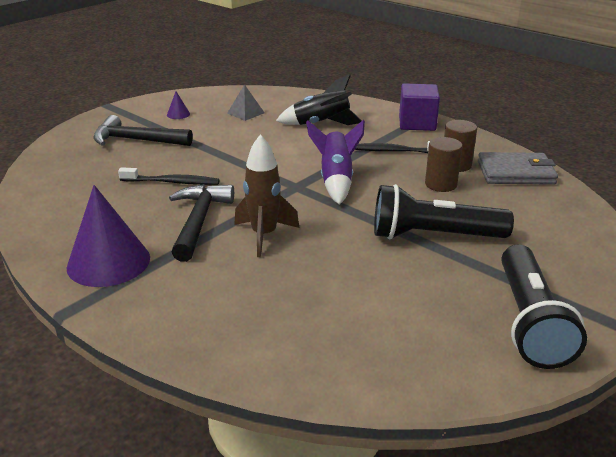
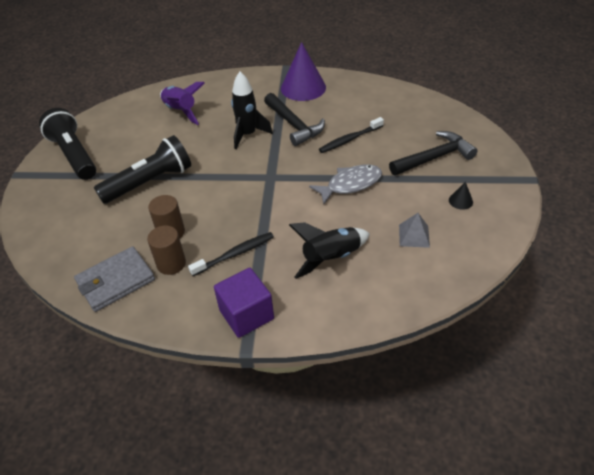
camera: 145 degrees right, 15 degrees up
purple cone [167,92,190,119] -> black cone [449,182,473,210]
brown rocket [234,134,300,257] -> black rocket [231,72,273,149]
purple rocket [306,120,365,205] -> purple rocket moved to [160,82,205,125]
none -> grey fish [309,165,382,204]

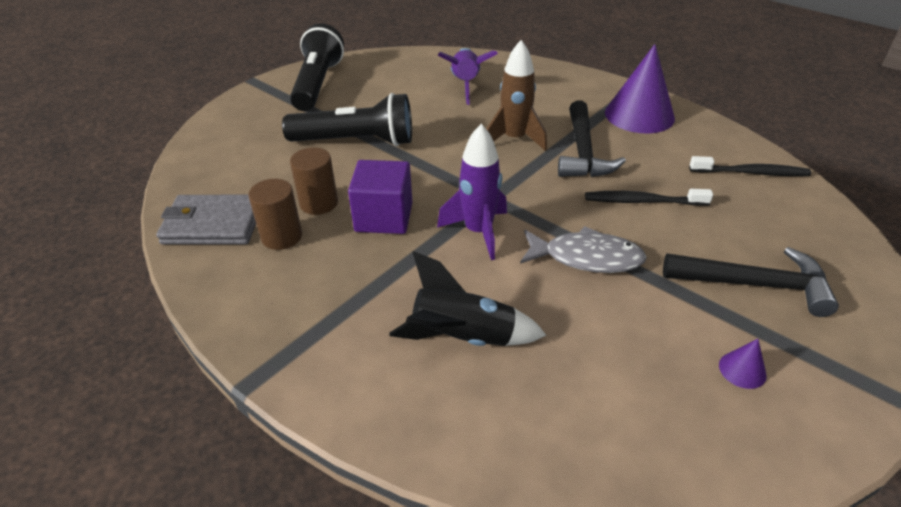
camera: 35 degrees right, 5 degrees down
black toothbrush [188,232,274,276] -> black toothbrush moved to [689,156,811,176]
purple cube [214,268,274,338] -> purple cube moved to [348,160,412,234]
black rocket [231,72,273,149] -> brown rocket [486,40,547,151]
grey pyramid [399,213,430,248] -> none
black cone [449,182,473,210] -> purple cone [719,339,767,389]
none -> purple rocket [437,124,507,260]

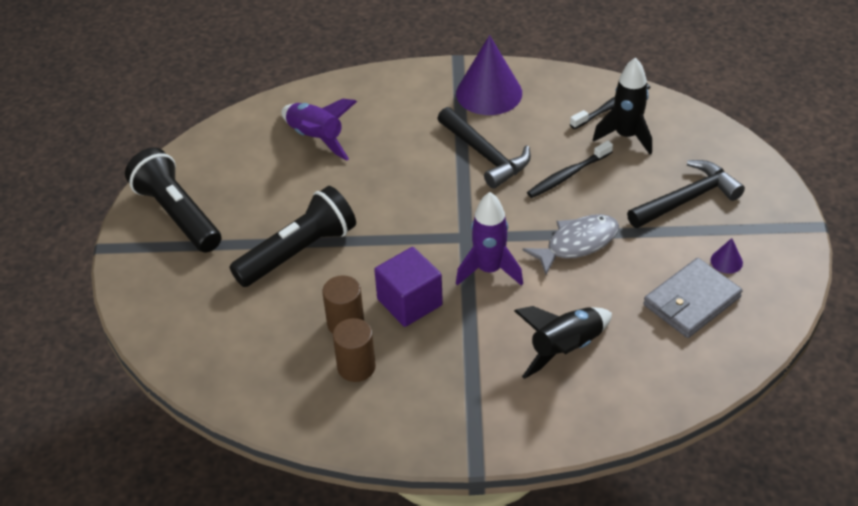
camera: 40 degrees left, 5 degrees up
grey wallet [156,195,256,245] -> grey wallet moved to [643,258,743,338]
brown rocket [486,40,547,151] -> none
none -> black rocket [593,57,652,154]

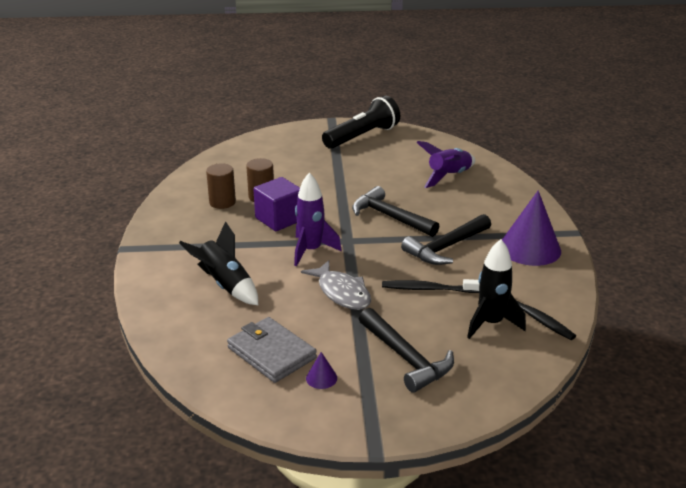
camera: 85 degrees right, 15 degrees down
black flashlight [230,186,356,287] -> none
black toothbrush [527,141,613,198] -> black toothbrush turned 45 degrees counterclockwise [382,279,479,293]
none -> black hammer [352,186,439,237]

